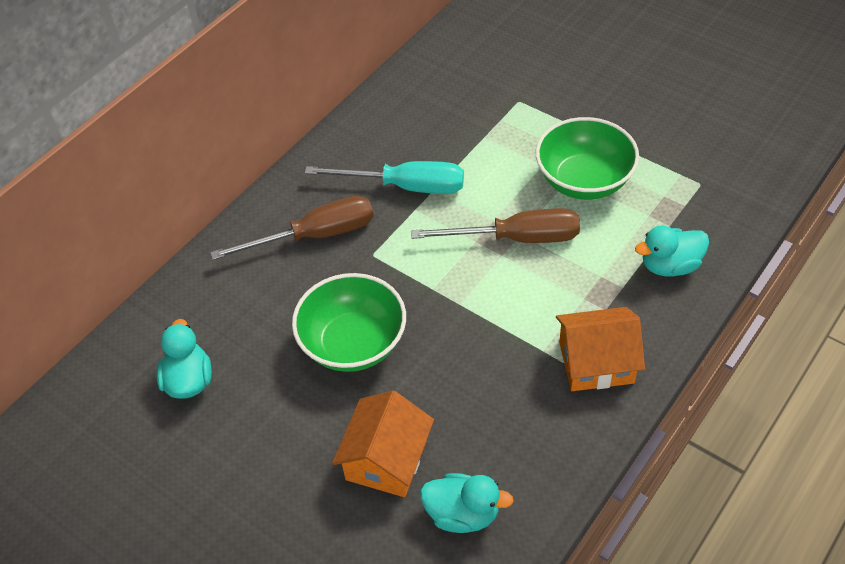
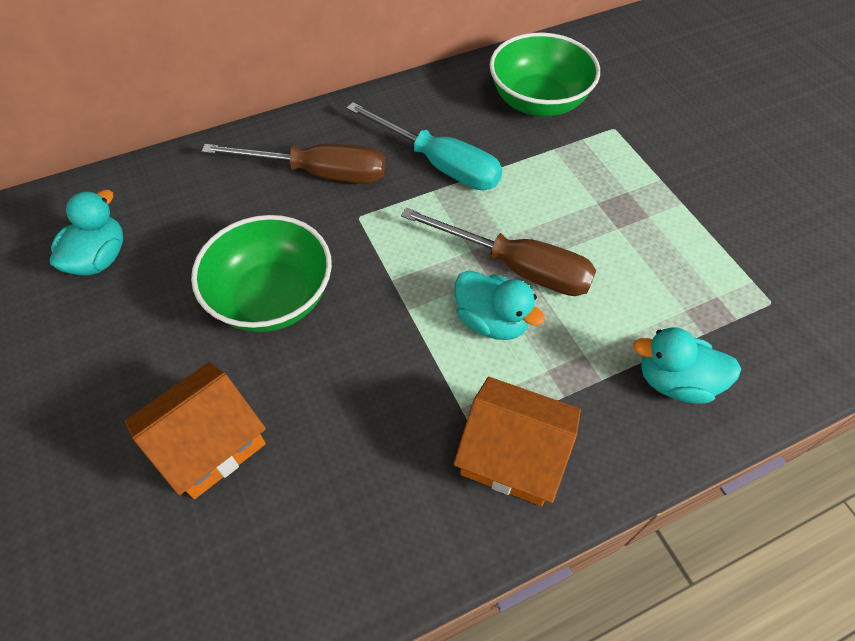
camera: 25 degrees right, 5 degrees up
turquoise duck [420,473,514,533] -> turquoise duck moved to [455,270,545,340]
green bowl [536,117,639,200] -> green bowl moved to [490,32,600,117]

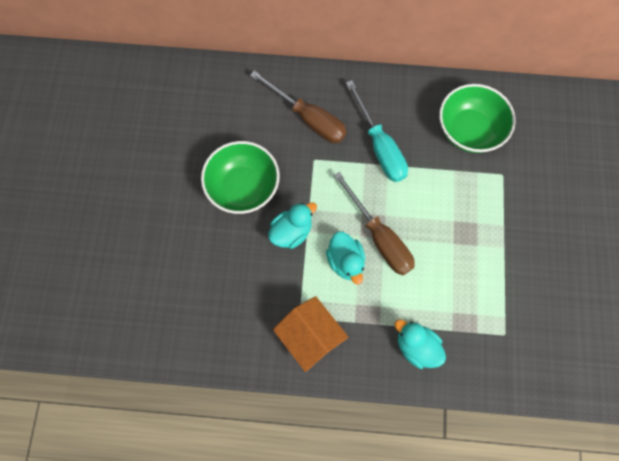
camera: 30 degrees right, 15 degrees up
turquoise duck [50,190,123,275] -> turquoise duck moved to [268,202,317,249]
orange house [125,362,266,499] -> none

